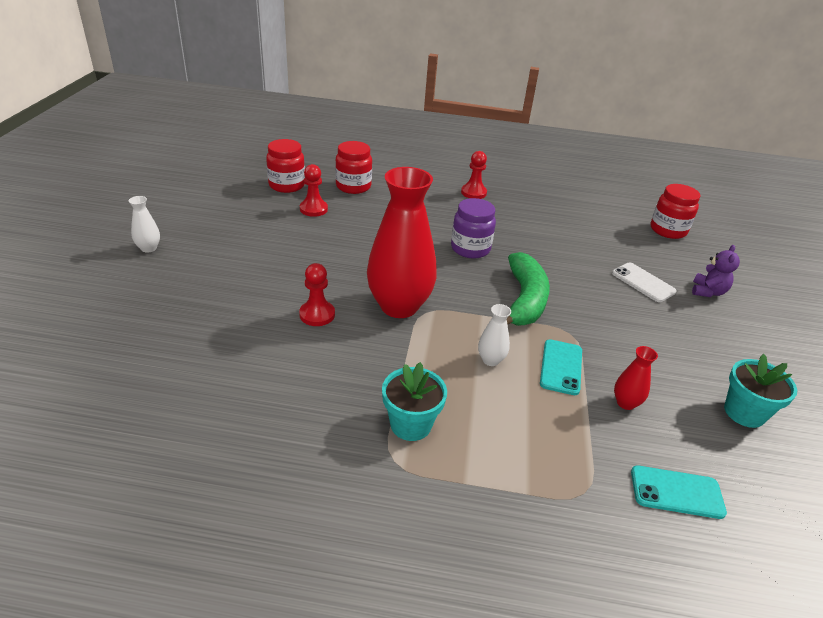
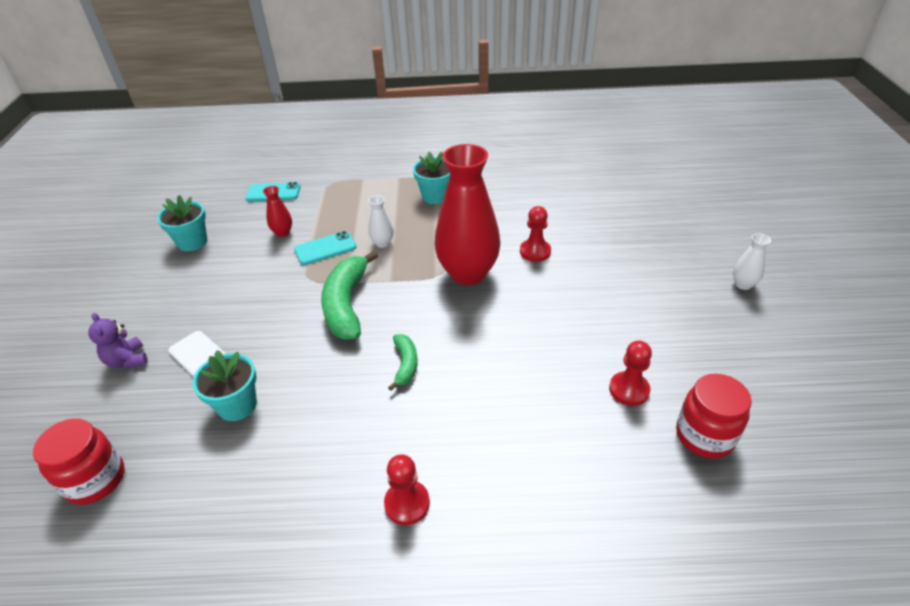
camera: 175 degrees right, 5 degrees up
red jar [335,141,372,194] -> none
purple jar [451,198,496,258] -> green banana [388,334,418,391]
turquoise phone [540,339,582,395] -> turquoise phone turned 60 degrees clockwise [294,231,356,265]
purple teddy bear [692,245,740,297] -> purple teddy bear turned 45 degrees counterclockwise [88,313,148,369]
none -> turquoise flower pot [192,350,257,421]

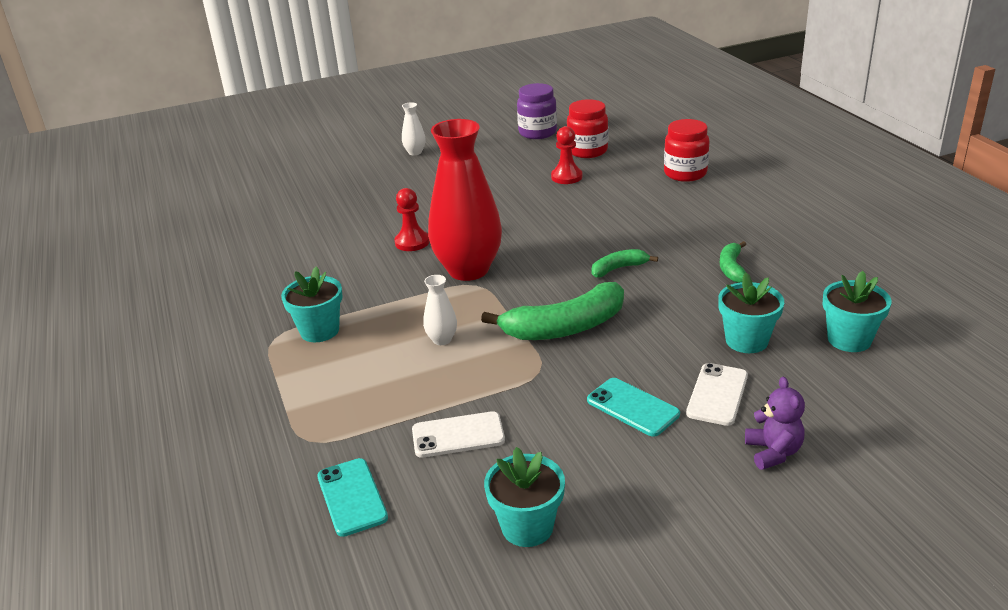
camera: 110 degrees left, 10 degrees down
red jar [33,418,125,505] -> red jar moved to [664,119,709,182]
purple teddy bear [88,313,148,369] -> purple teddy bear turned 45 degrees counterclockwise [745,377,805,470]
red vase [263,186,292,237] -> white phone [412,411,505,458]
turquoise phone [294,231,356,265] -> turquoise phone moved to [587,378,680,437]
red pawn [384,455,430,525] -> none
none -> purple jar [517,83,557,139]
none -> green banana [720,241,746,283]
none -> turquoise flower pot [823,271,891,352]

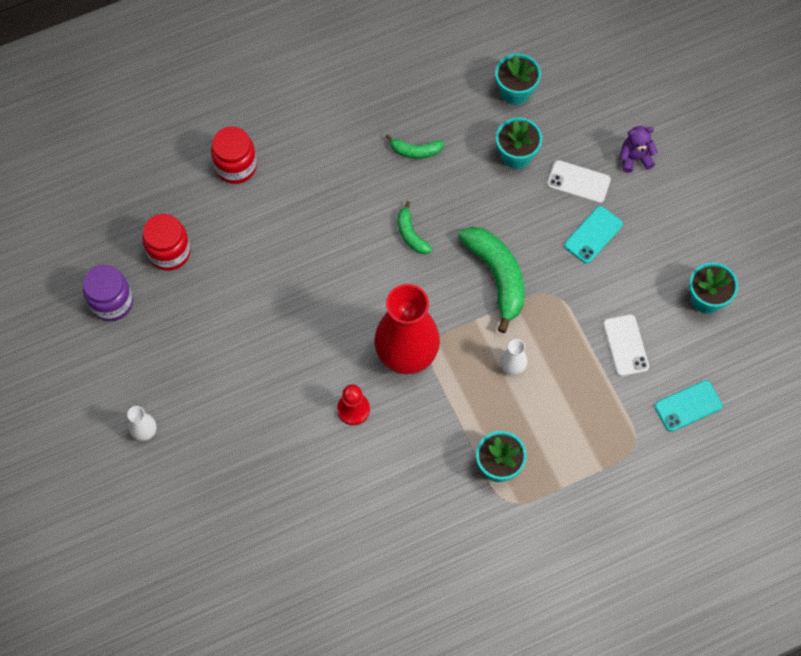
camera: 95 degrees left, 35 degrees up
red pawn [551,126,582,184] -> none

